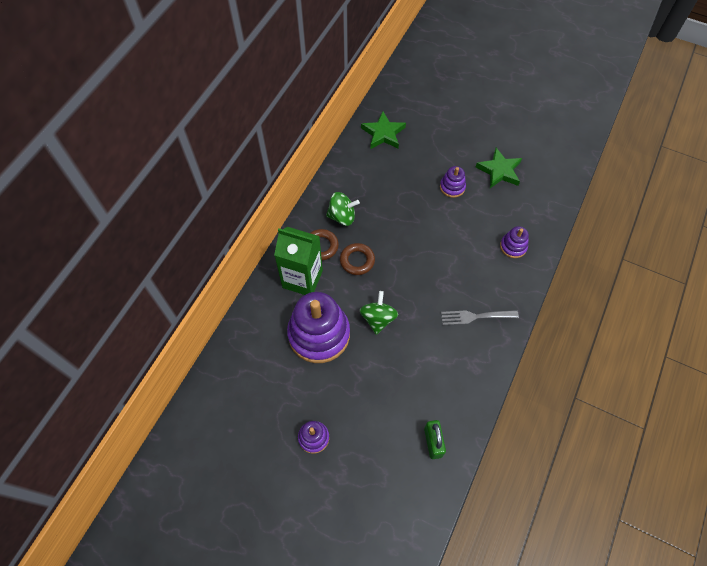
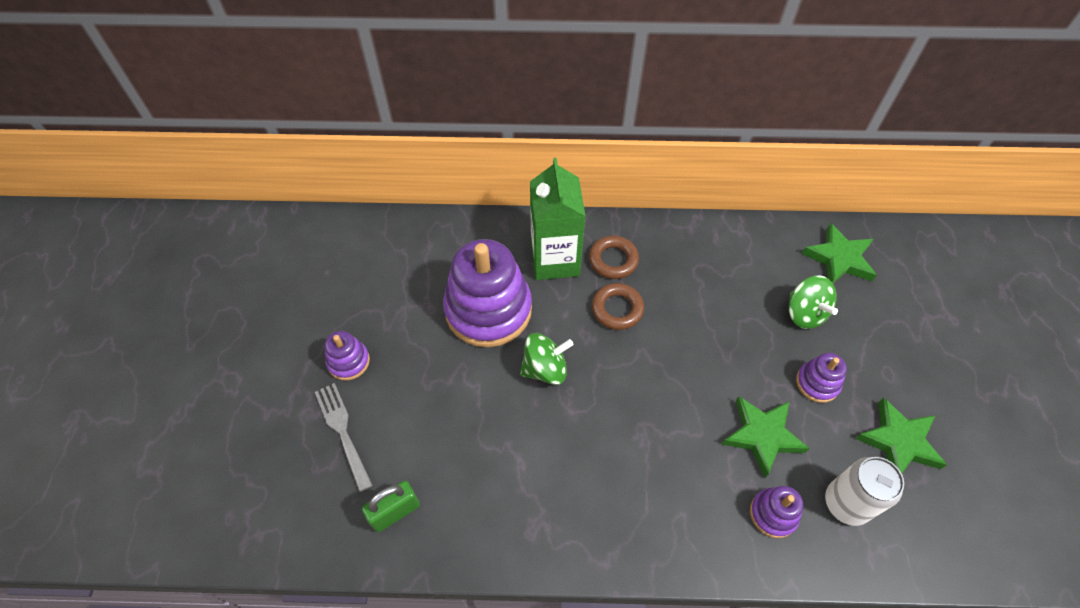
camera: 65 degrees right, 5 degrees down
green spinning top [326,192,360,226] -> green spinning top moved to [789,276,838,329]
grey fork [441,310,519,325] -> grey fork moved to [315,383,373,492]
none -> green star [721,396,810,478]
none -> white can [825,457,904,526]

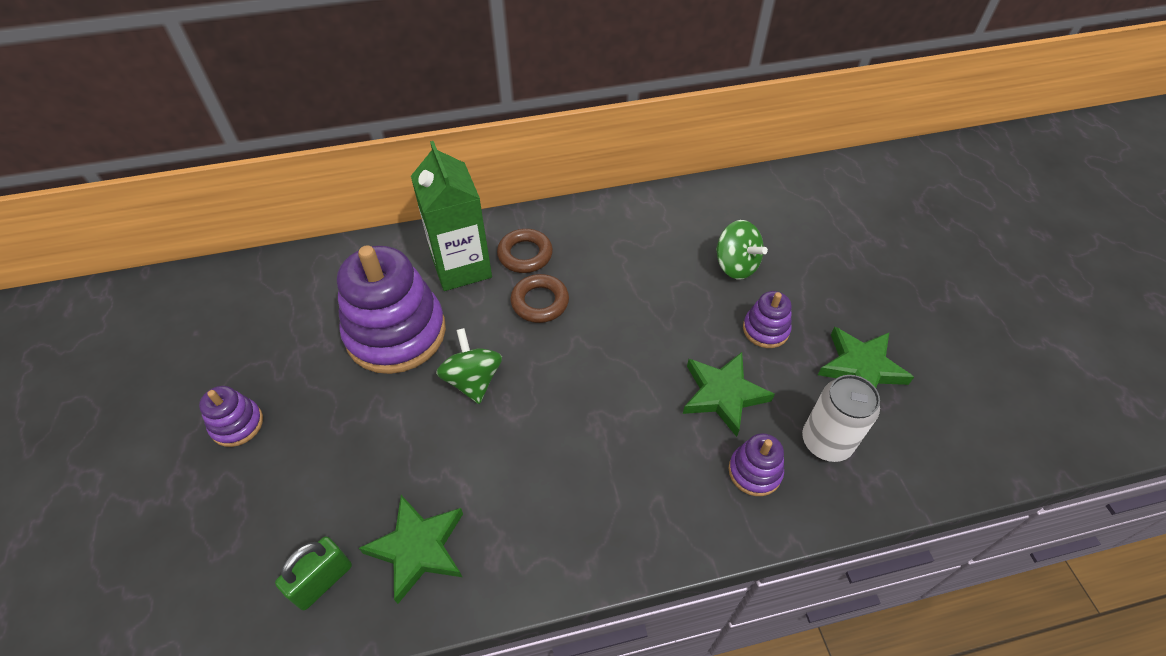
camera: 15 degrees left, 5 degrees down
grey fork [315,383,373,492] -> none
green spinning top [520,333,574,385] -> green spinning top turned 75 degrees counterclockwise [436,328,502,404]
green star [802,223,877,283] -> green star moved to [359,495,463,604]

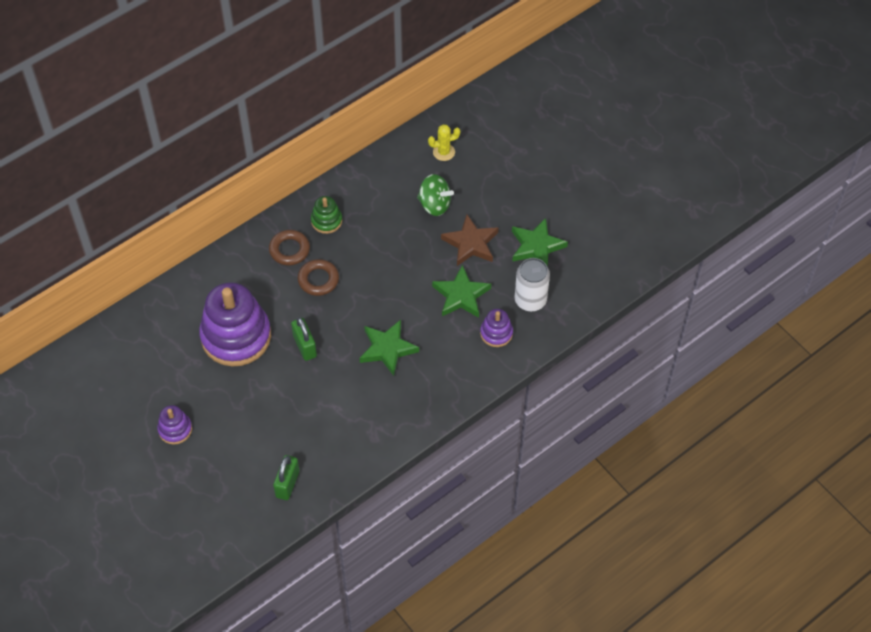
camera: 25 degrees left, 5 degrees up
green star [359,495,463,604] -> green star moved to [359,320,419,376]
green carton [411,141,492,291] -> none
green spinning top [436,328,502,404] -> green padlock [291,317,317,361]
purple stacking toy [743,291,792,348] -> brown star [441,214,499,266]
none -> green stacking toy [311,196,342,234]
none -> yellow cactus [428,124,460,161]

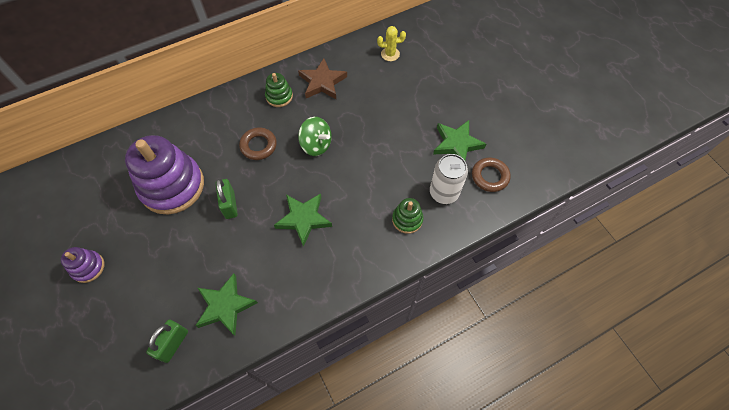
camera: 10 degrees right, 5 degrees up
brown ring [269,230,310,265] -> brown ring moved to [472,158,510,192]
green spinning top [417,174,454,216] -> green spinning top moved to [298,117,332,156]
green star [432,264,491,318] -> green star moved to [195,273,258,336]
brown star [441,214,499,266] -> brown star moved to [298,58,347,99]
purple stacking toy [480,309,513,347] -> green stacking toy [392,198,423,234]

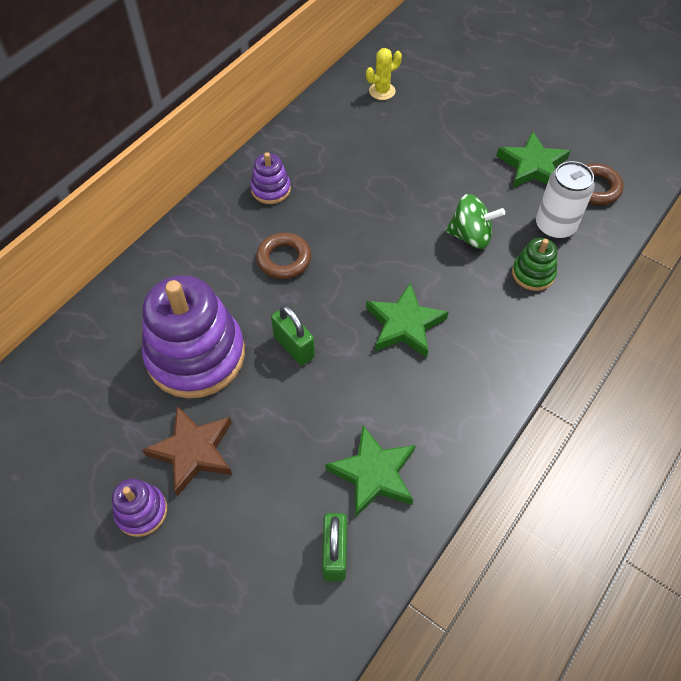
camera: 25 degrees left, 5 degrees down
green stacking toy [265,73,293,107] -> purple stacking toy [250,152,291,204]
brown star [298,58,347,99] -> brown star moved to [142,406,232,496]
green spinning top [298,117,332,156] -> green spinning top moved to [446,194,505,249]

